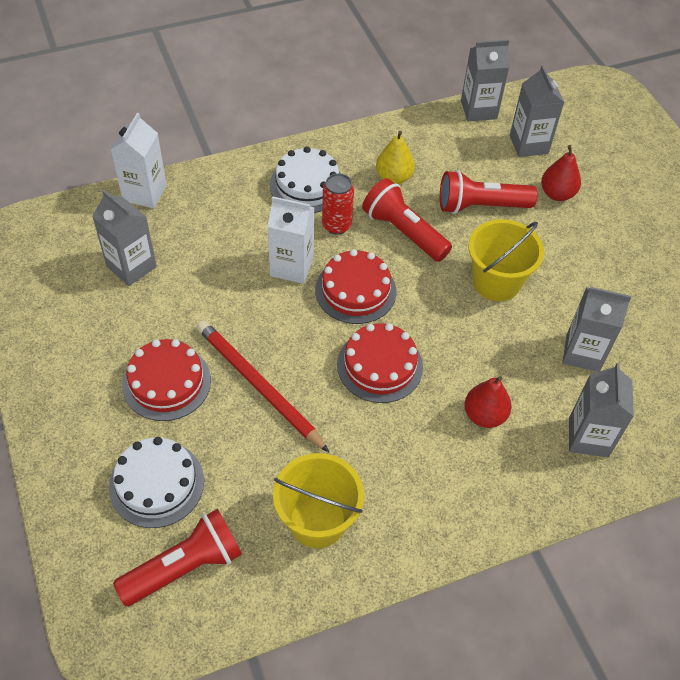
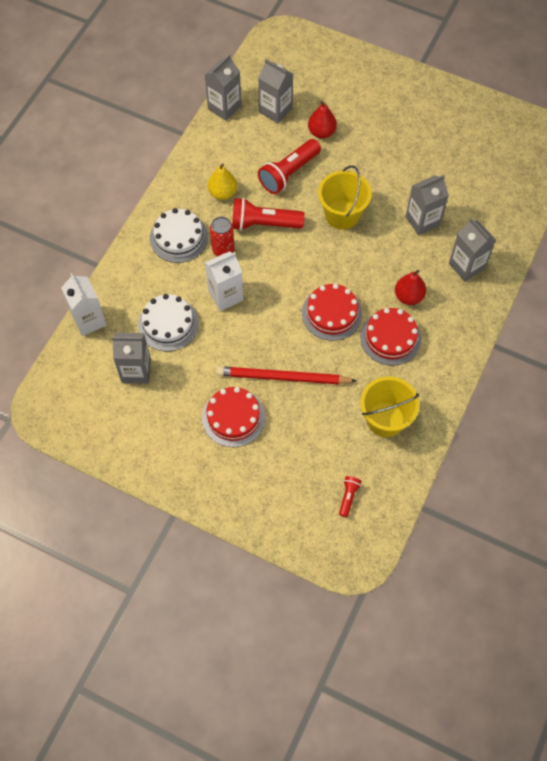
camera: 40 degrees left, 10 degrees up
white cake [109,437,204,528] -> white cake moved to [138,294,199,351]
red flashlight [113,509,242,606] -> red flashlight [339,476,362,517], size x0.49
red cake [315,249,396,324] -> red cake moved to [360,308,421,365]

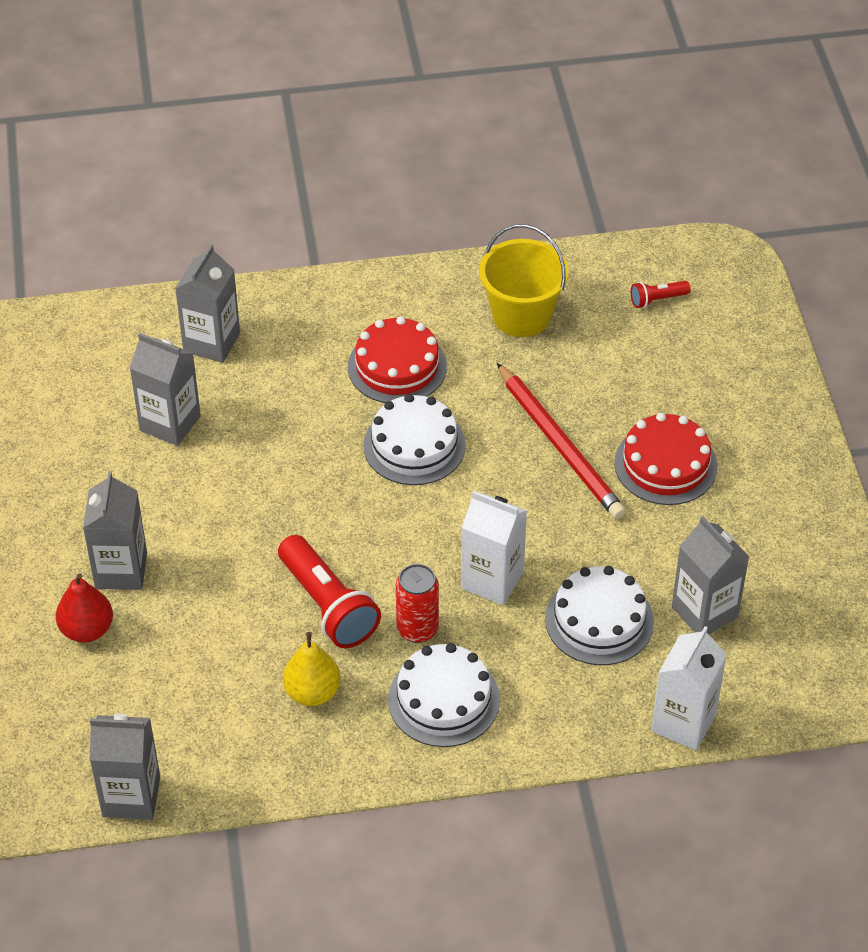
camera: 125 degrees left, 15 degrees down
grey carton [258,59,293,124] -> grey carton moved to [83,471,147,590]
red flashlight [258,139,321,194] -> none
red cake [302,284,362,341] -> white cake [363,394,466,485]
yellow bucket [318,165,372,230] -> none
red pear [395,270,426,305] -> none

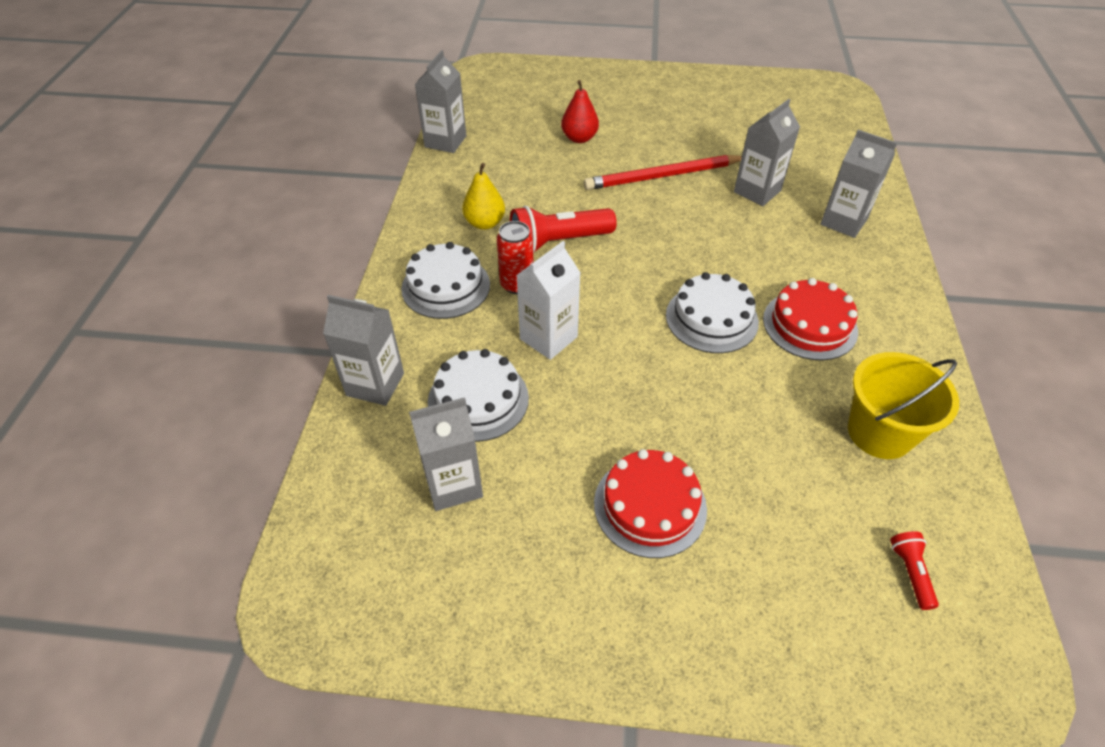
camera: 105 degrees right, 0 degrees up
grey carton [83,471,147,590] -> grey carton moved to [323,295,404,406]
red pencil [497,363,626,519] -> red pencil moved to [584,155,742,190]
white carton [651,626,727,750] -> none

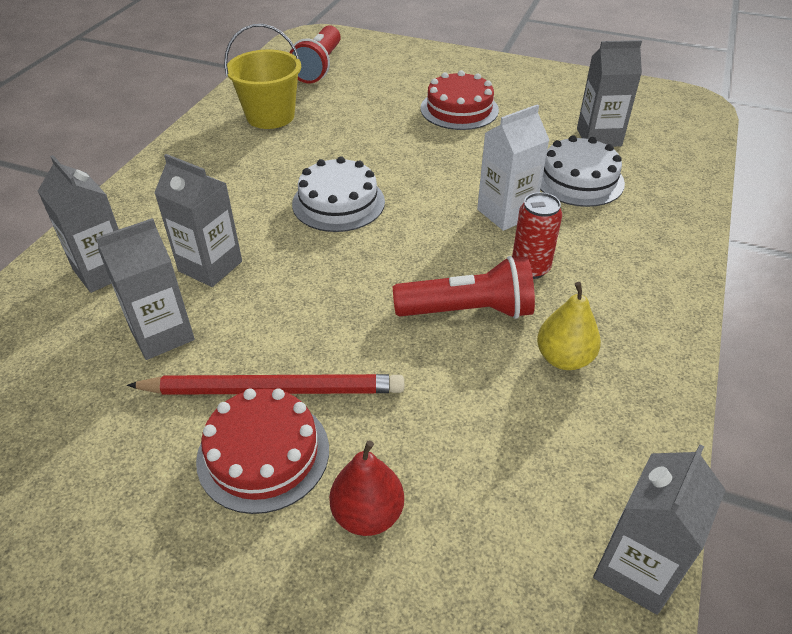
camera: 165 degrees left, 5 degrees down
grey carton [323,295,404,406] -> grey carton moved to [154,154,242,287]
white cake [401,242,490,319] -> none
red cake [763,278,858,360] -> red cake moved to [196,388,329,514]
red flashlight [890,531,939,610] -> red flashlight [289,25,341,83], size x2.05

